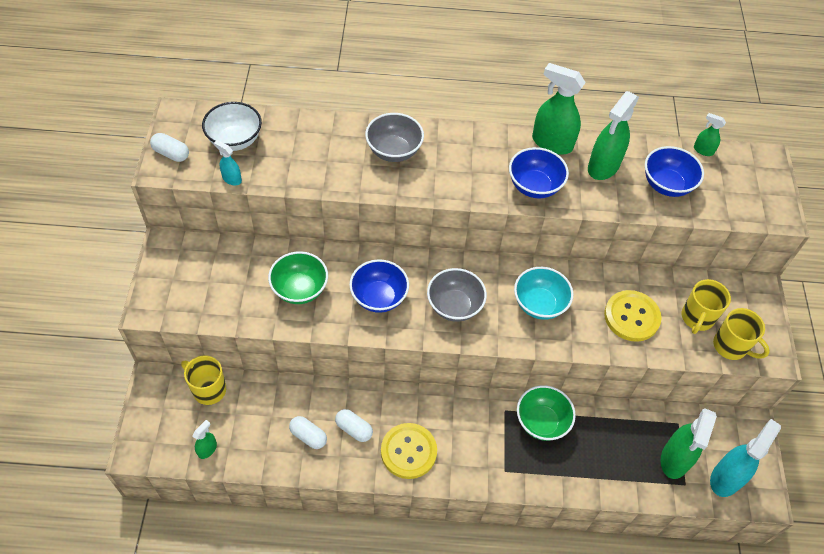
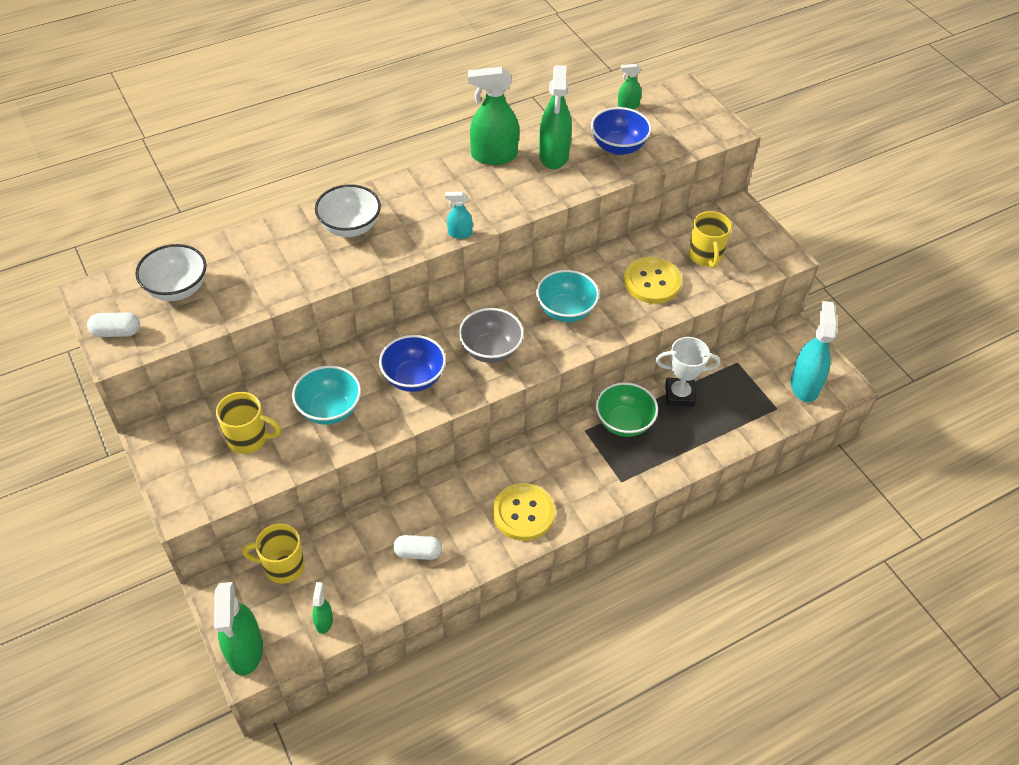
camera: 30 degrees left, 5 degrees down
turquoise spray bottle [214,140,242,186] -> turquoise spray bottle moved to [445,192,473,239]
green bowl [268,251,328,304] -> turquoise bowl [292,366,361,425]
white capsule [335,409,373,442] -> none
grey bowl [365,113,424,162] -> white bowl [315,184,381,237]
blue bowl [509,147,569,198] -> none
green spray bottle [661,408,717,479] -> green spray bottle moved to [214,582,263,676]
yellow mug [713,308,770,360] -> yellow mug moved to [216,392,281,454]
none -> white trophy [656,337,720,407]

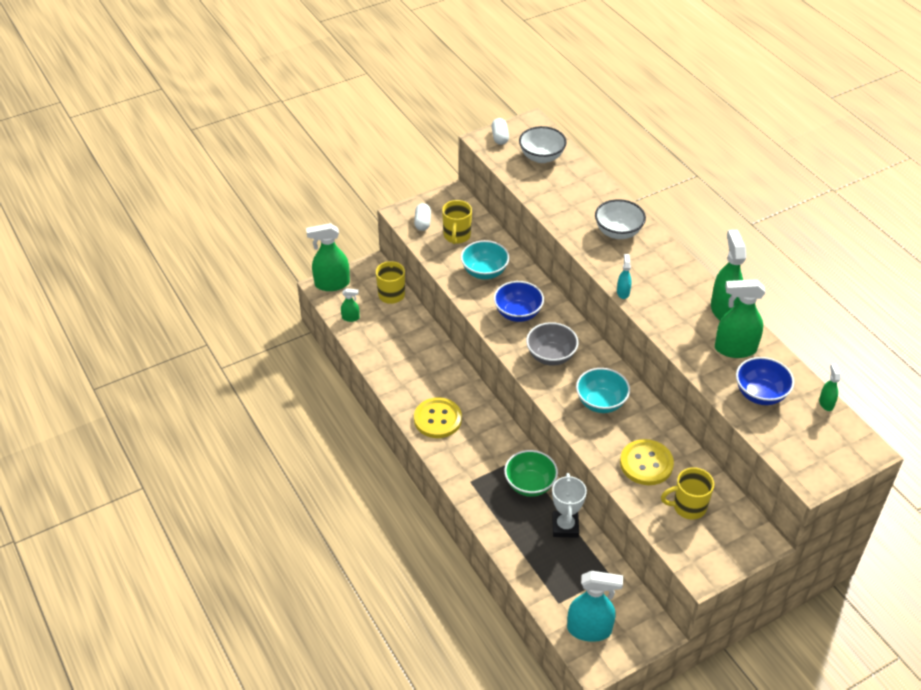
camera: 90 degrees right, 5 degrees down
white capsule [393,535,442,560] -> white capsule moved to [414,203,431,231]

